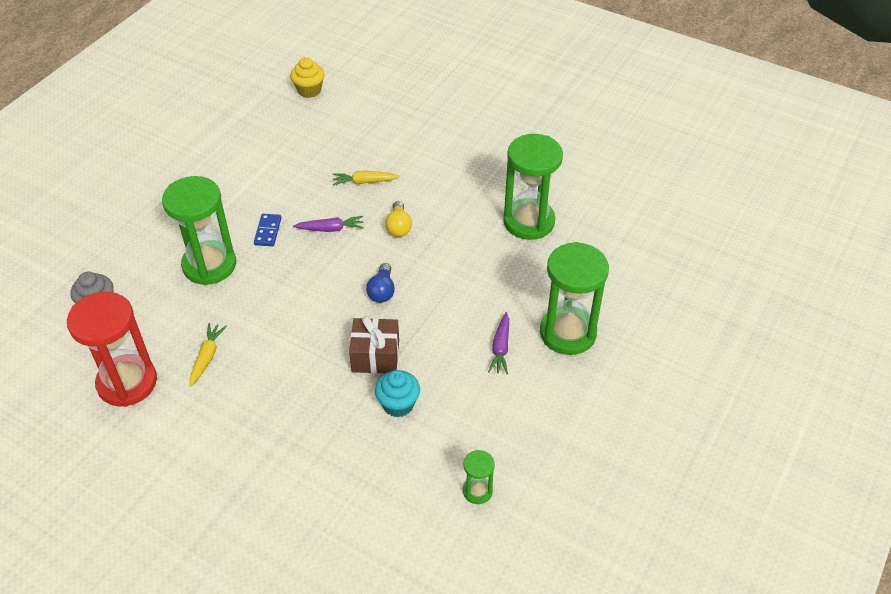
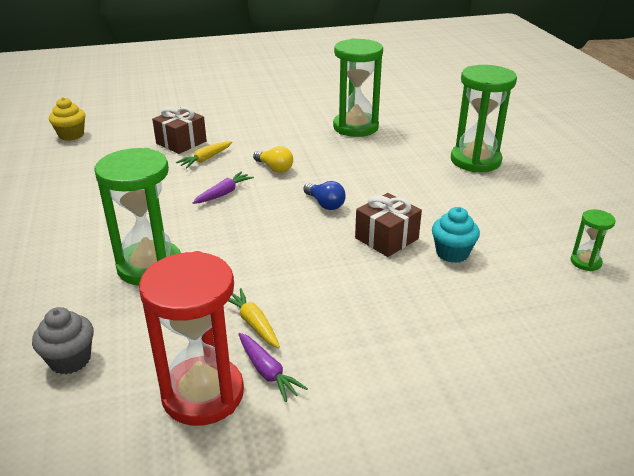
camera: 45 degrees left, 15 degrees down
blue domino [254,214,281,246] -> none
purple carrot [488,312,509,374] -> purple carrot moved to [238,333,308,402]
none -> brown gift [152,106,207,154]

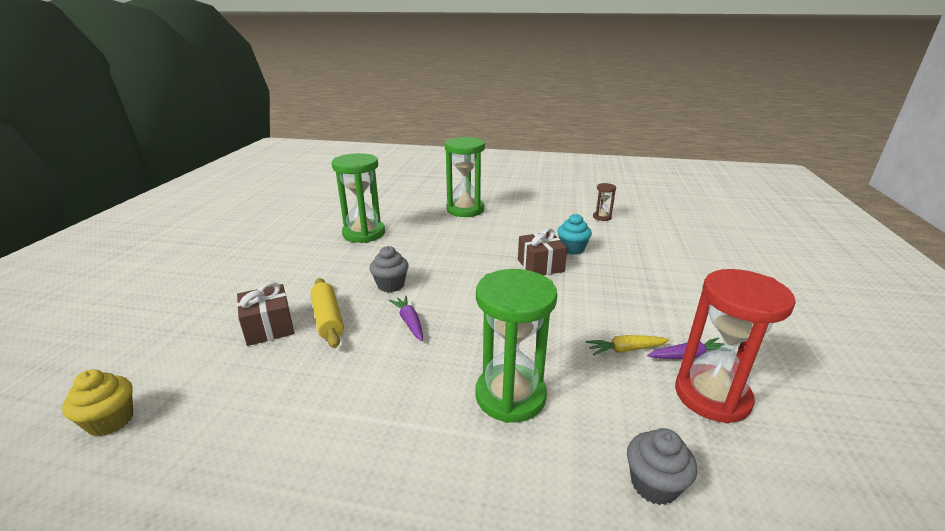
camera: 65 degrees left, 5 degrees down
yellow carrot [176,141,232,168] -> yellow rolling pin [310,278,344,348]
yellow light bulb [253,146,293,173] -> grey cupcake [369,246,409,292]
blue light bulb [304,181,346,210] -> none
green hourglass [571,209,615,271] -> brown hourglass [593,183,616,221]

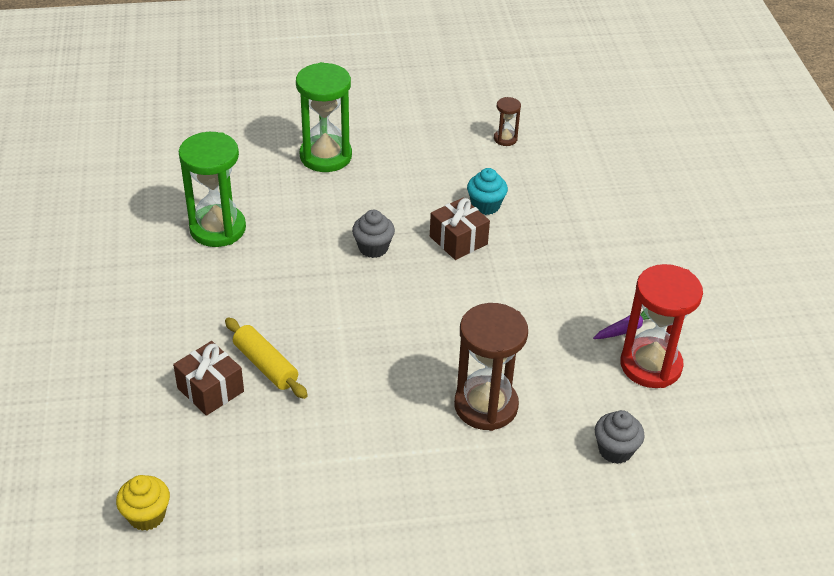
camera: 20 degrees left, 15 degrees up
grey cupcake [369,246,409,292] -> grey cupcake moved to [352,210,395,258]
purple carrot [389,296,423,341] -> none
green hourglass [475,269,557,423] -> brown hourglass [454,303,528,431]
yellow carrot [586,335,670,355] -> none

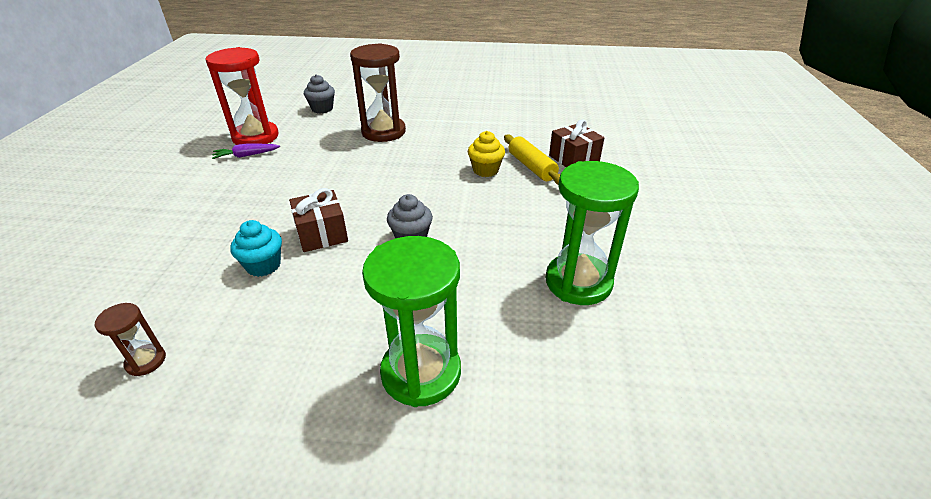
camera: 165 degrees left, 5 degrees down
yellow cupcake [116,475,170,531] -> yellow cupcake moved to [468,131,505,177]

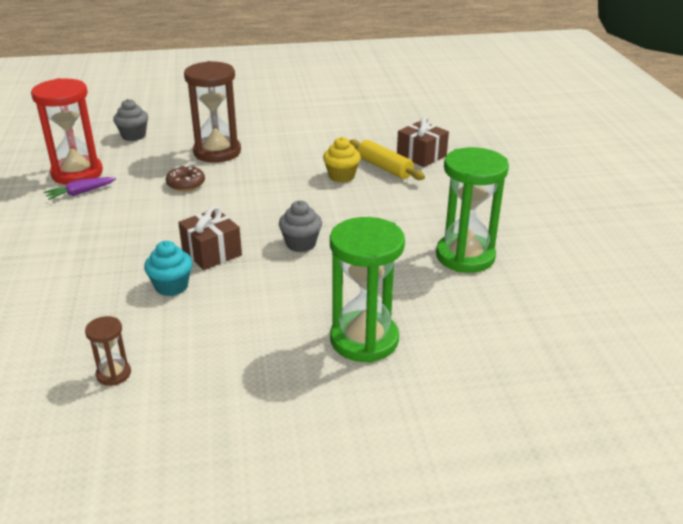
camera: 15 degrees left, 5 degrees down
none -> brown donut [166,165,205,191]

